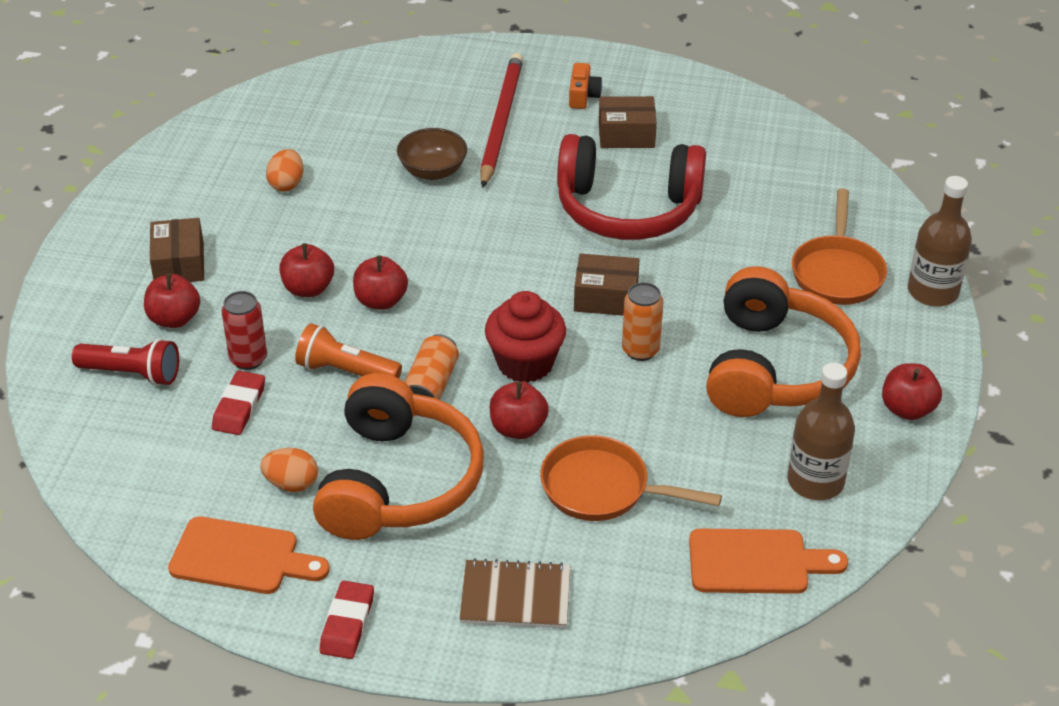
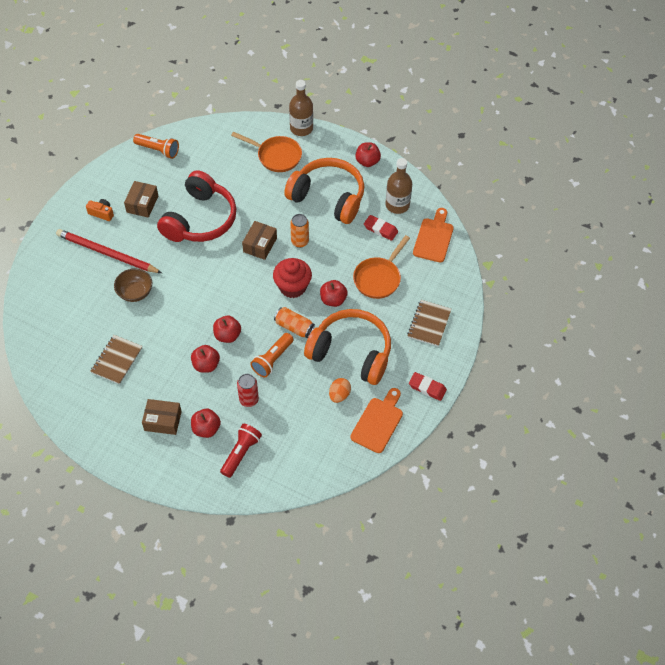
camera: 75 degrees left, 15 degrees up
red eraser [212,371,265,435] -> red eraser moved to [364,215,398,241]
orange egg [266,149,304,192] -> brown notebook [90,335,143,385]
none -> orange flashlight [133,134,179,159]

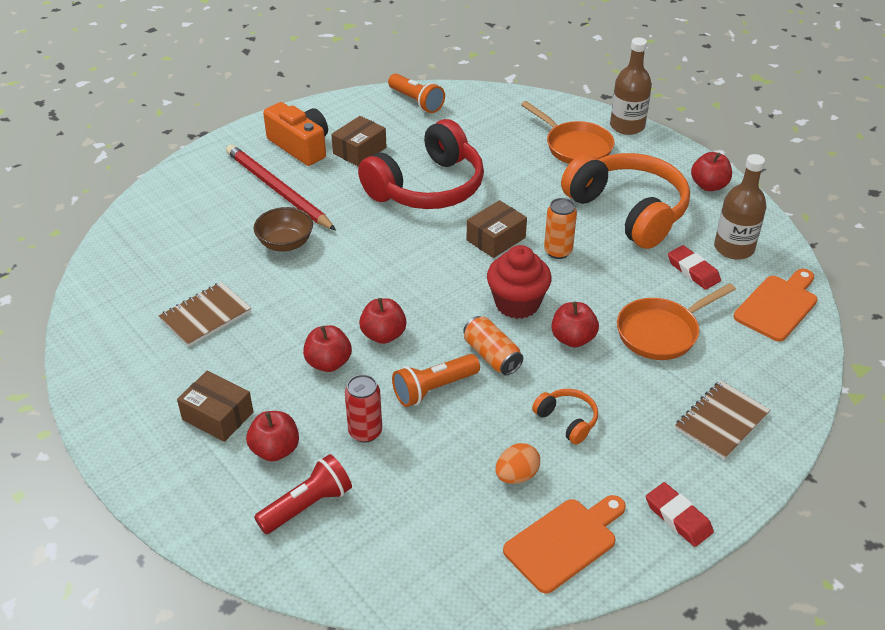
camera: 25 degrees right, 15 degrees down
orange camera [86,199,114,221] -> orange camera [263,102,328,166], size x1.84
orange headphones [304,309,391,385] -> orange headphones [532,389,598,444], size x0.42

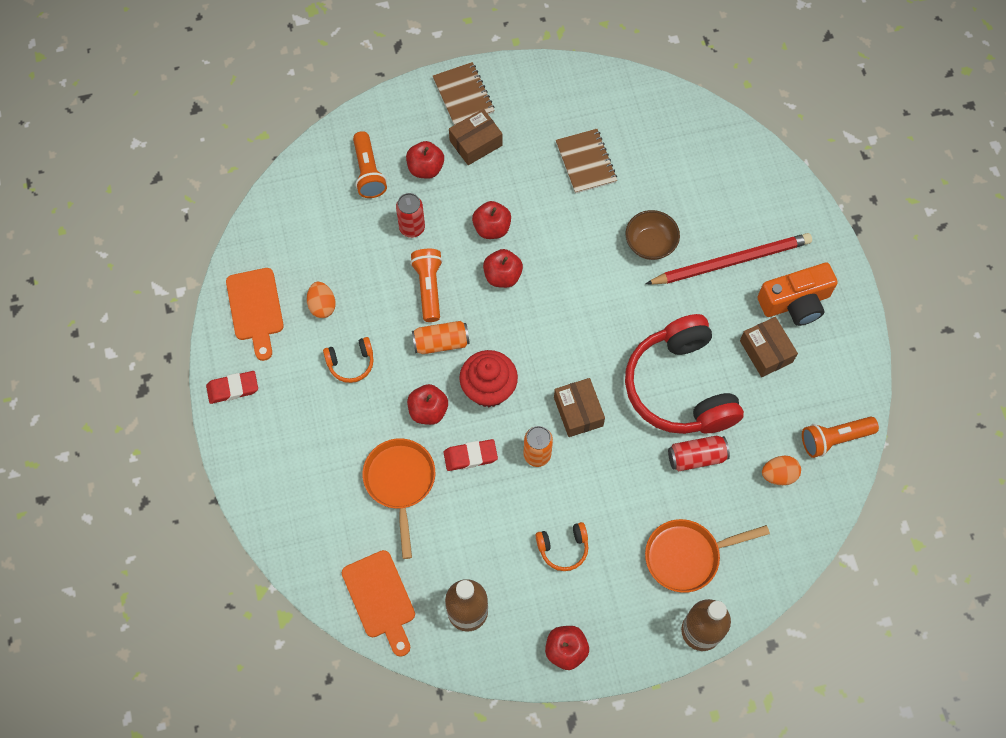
camera: 115 degrees right, 25 degrees up
red flashlight [254,454,352,534] -> orange flashlight [353,131,387,198]
orange headphones [561,153,690,249] -> orange headphones [536,522,588,571], size x0.42
red eraser [668,245,721,290] -> red eraser moved to [443,439,498,471]
brown notebook [675,380,770,460] -> brown notebook moved to [433,62,495,125]
none -> red can [668,435,730,471]
none -> orange egg [762,456,801,485]

